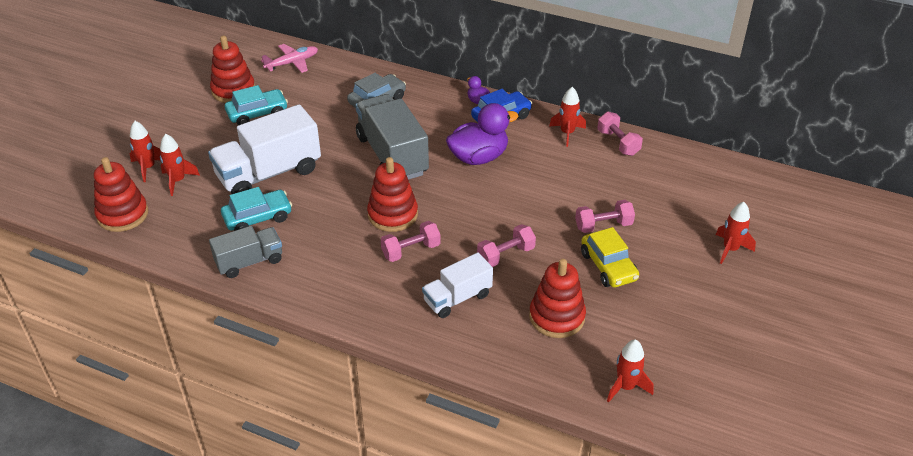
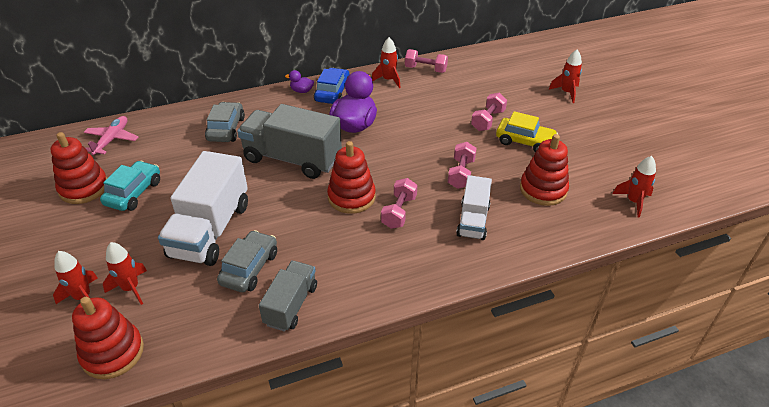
camera: 45 degrees left, 0 degrees up
turquoise car [221,187,292,231] -> grey car [217,230,277,292]

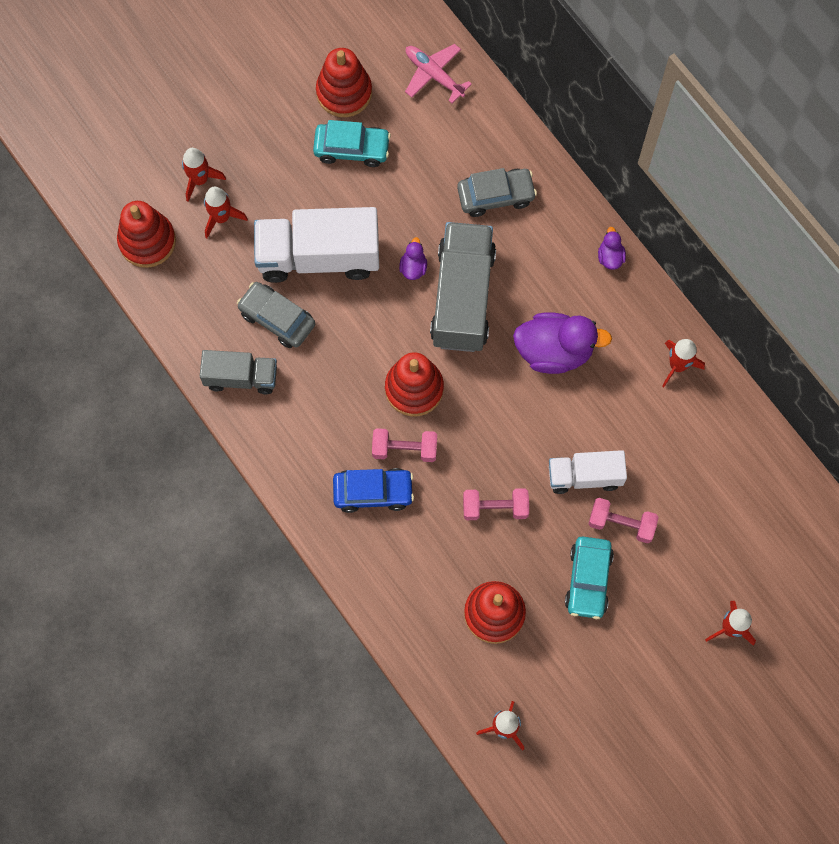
camera: 75 degrees right, 30 degrees up
pink plane [84,116,138,155] -> pink plane turned 135 degrees counterclockwise [405,44,472,103]
grey car [217,230,277,292] -> grey car turned 150 degrees counterclockwise [237,282,315,348]
blue car [314,68,350,104] -> blue car moved to [333,468,414,513]
pink dumbbell [405,49,448,73] -> none
white truck [456,175,492,240] -> white truck moved to [549,450,627,494]
yellow car [496,111,558,152] -> turquoise car [565,536,614,619]
none -> purple duck [399,237,427,280]

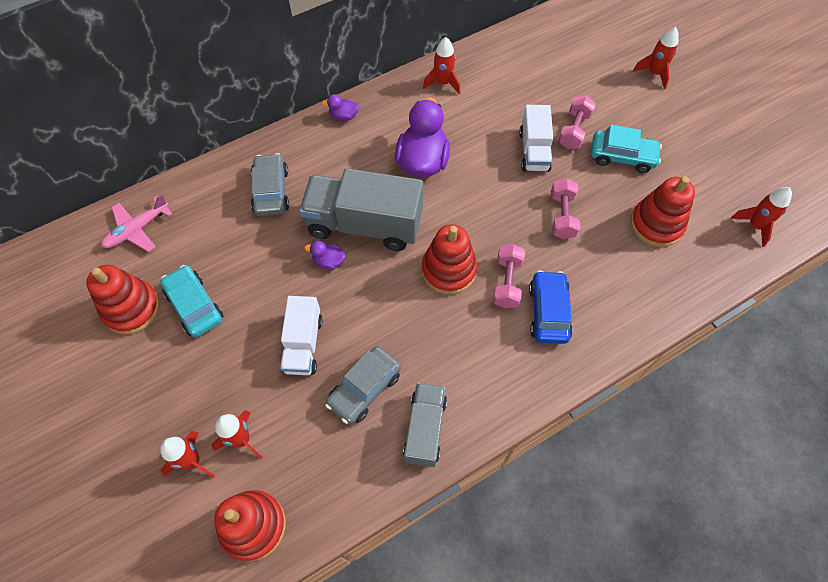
camera: 85 degrees left, 10 degrees down
white truck [254,207,379,283] -> white truck [280,296,323,375], size x0.58
turquoise car [313,120,391,167] -> turquoise car turned 45 degrees counterclockwise [160,265,223,337]

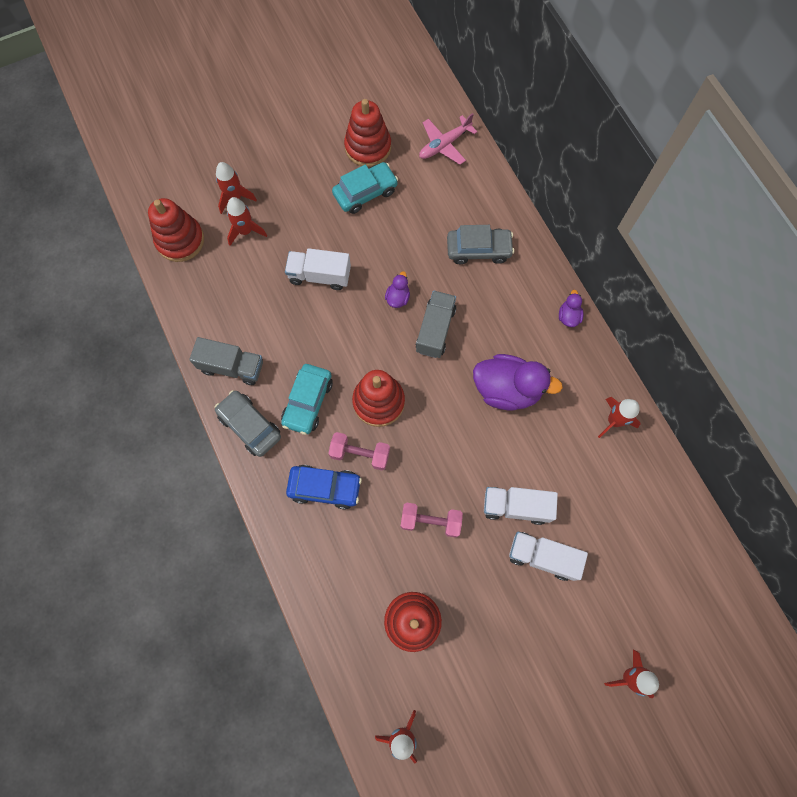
camera: 95 degrees right, 10 degrees up
pink plane [101,194,173,252] -> pink plane turned 90 degrees counterclockwise [419,113,477,165]
grey truck [299,168,423,251] -> grey truck [416,291,456,358], size x0.58
grey car [325,346,401,424] -> grey car moved to [215,390,281,457]
pink dumbbell [558,95,596,149] -> white truck [509,532,588,581]
turquoise car [591,125,662,173] -> turquoise car moved to [281,364,333,435]

